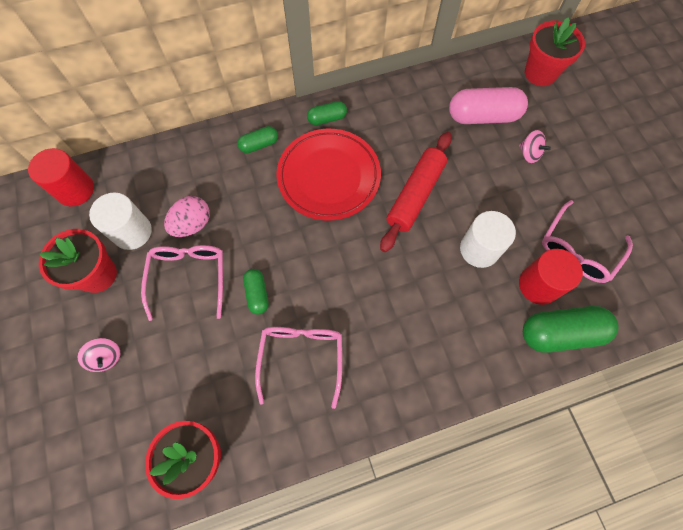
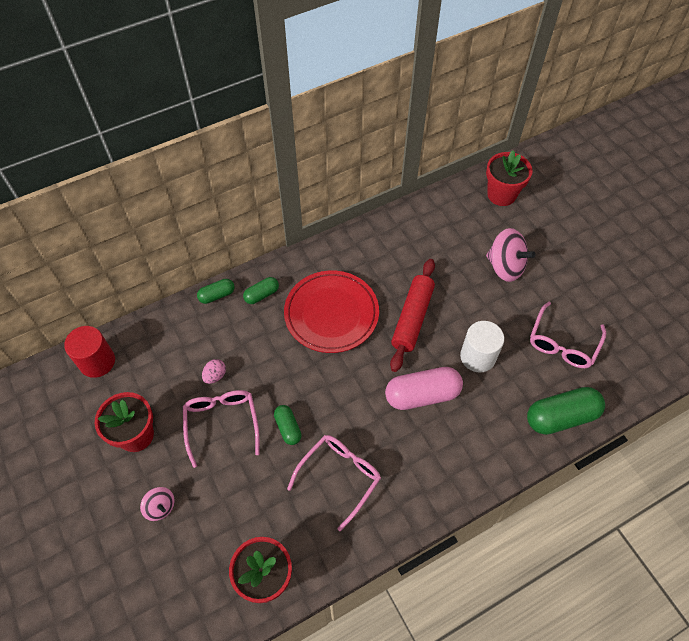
camera: 10 degrees left, 10 degrees down
white cylinder [89,193,152,250] -> none
pink egg [164,196,210,237] -> pink egg [202,359,226,384], size x0.63
pink glasses [255,327,342,409] -> pink glasses turned 45 degrees clockwise [287,435,381,531]
green capsule [307,101,347,125] -> green capsule moved to [197,279,235,304]
pink capsule [449,87,528,124] -> pink capsule moved to [385,367,463,410]
pink spinning top [519,130,551,163] -> pink spinning top [486,228,535,282], size x1.83
red cylinder [519,249,583,305] -> none

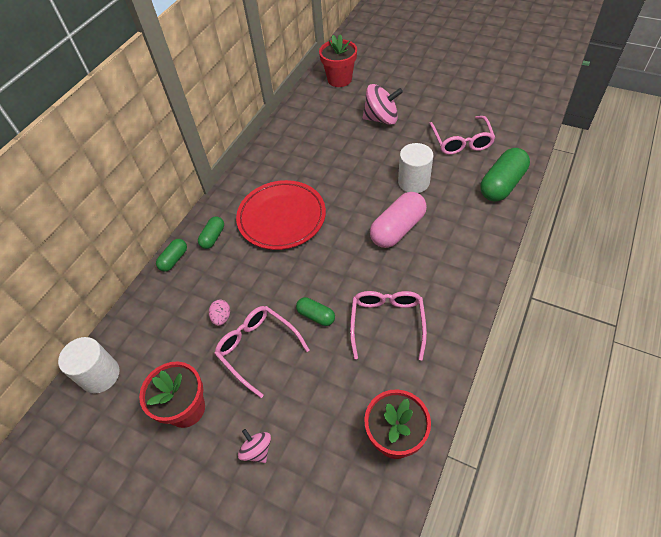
camera: 30 degrees left, 5 degrees down
red cylinder [64,326,115,378] -> white cylinder [58,337,120,393]
pink spinning top [140,487,175,521] -> pink spinning top turned 135 degrees counterclockwise [238,429,271,463]
red rolling pin [390,259,435,372] -> none

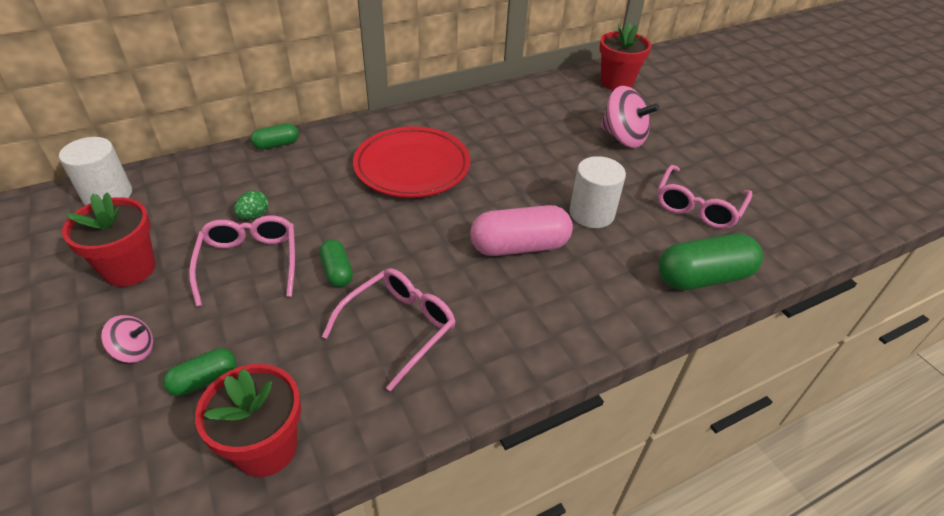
camera: 30 degrees right, 10 degrees down
green capsule [198,216,224,249] -> green capsule moved to [163,348,236,396]
pink egg [209,300,230,326] -> green egg [234,191,268,219]
pink spinning top [238,429,271,463] -> pink spinning top turned 90 degrees clockwise [101,315,153,363]

